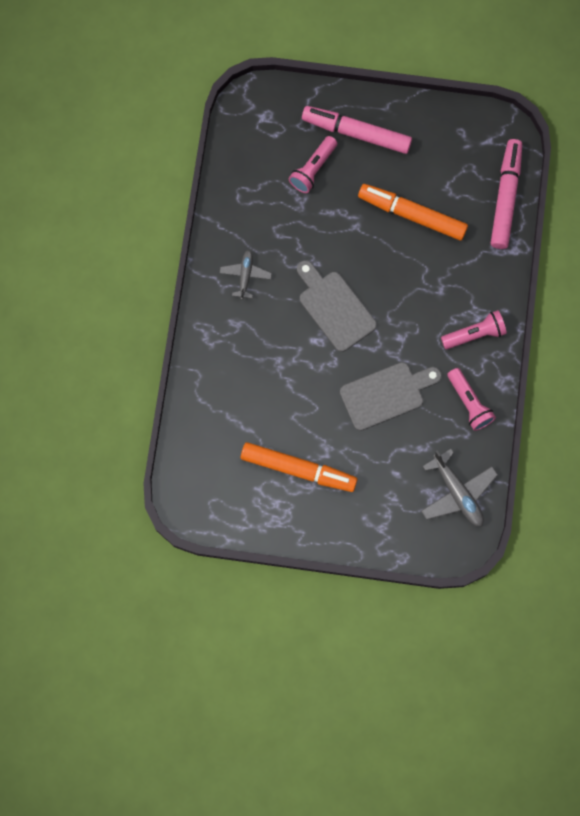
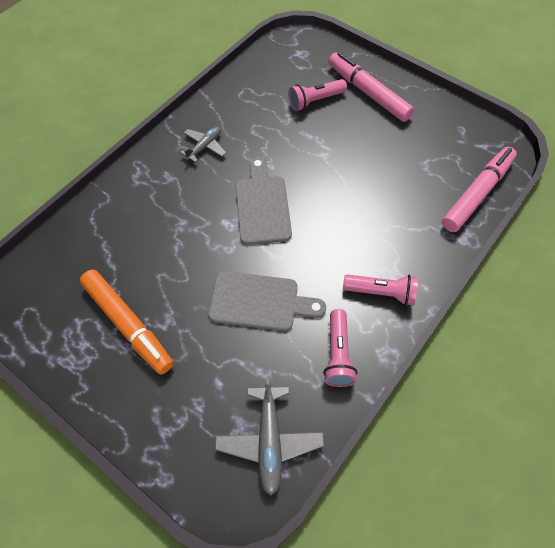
camera: 30 degrees right, 15 degrees down
orange marker [358,184,468,241] -> none

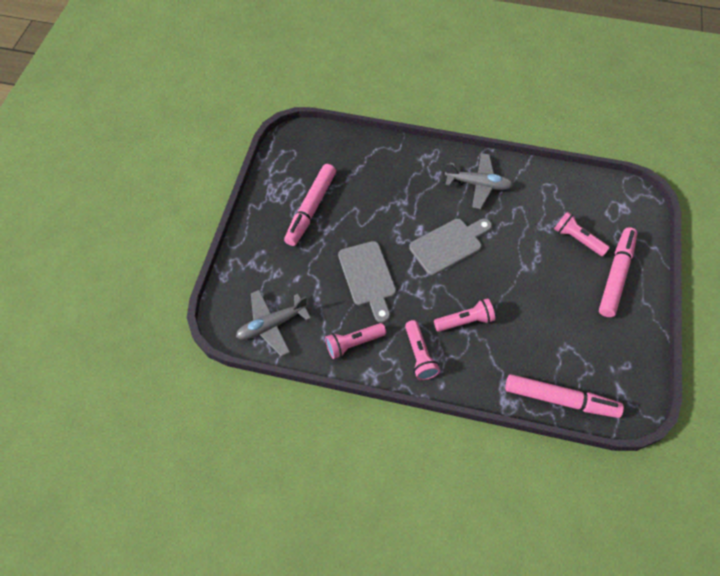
camera: 65 degrees right, 0 degrees up
orange marker [80,270,174,375] -> pink marker [284,164,336,246]
grey plane [180,127,226,163] -> grey plane [445,153,513,209], size x1.58
none -> pink flashlight [434,298,495,332]

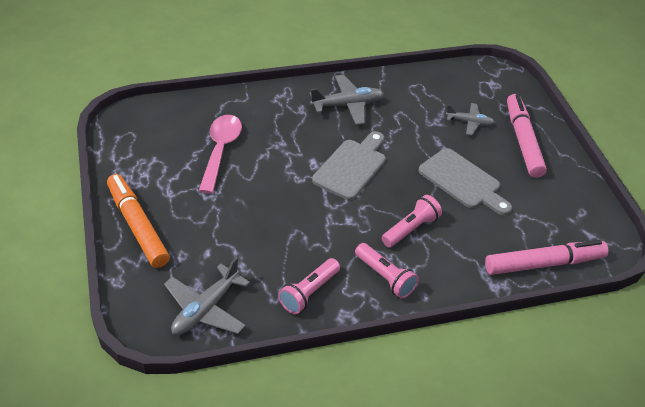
camera: 30 degrees left, 15 degrees down
pink marker [284,164,336,246] -> none
grey cutting board [338,241,396,323] -> grey cutting board moved to [418,148,512,215]
pink flashlight [554,211,610,256] -> grey plane [446,103,495,135]
none -> orange marker [107,174,170,268]
none -> pink spoon [199,115,242,194]

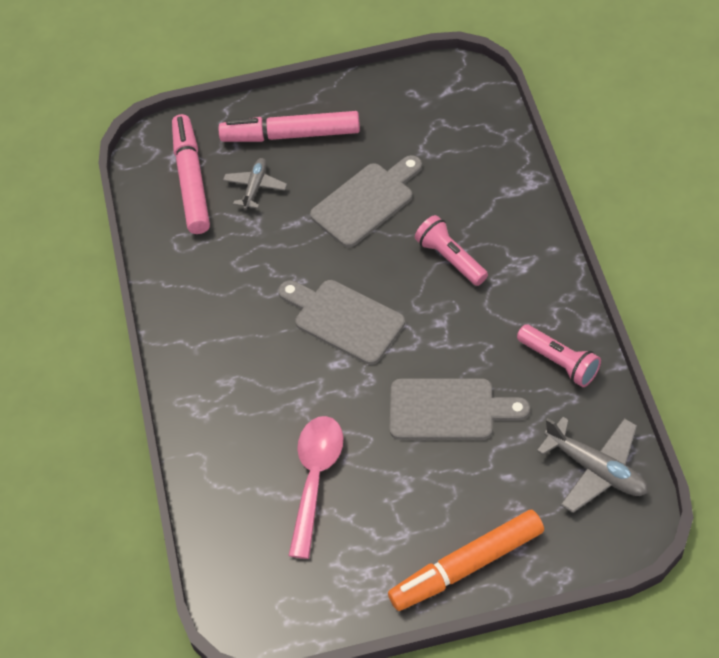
camera: 80 degrees left, 10 degrees up
pink spoon [199,115,242,194] -> pink spoon turned 90 degrees clockwise [288,416,344,559]
grey plane [310,75,384,125] -> none
pink flashlight [355,243,419,299] -> none
pink marker [485,240,609,275] -> pink marker moved to [172,114,210,234]
none -> grey cutting board [390,378,530,440]

